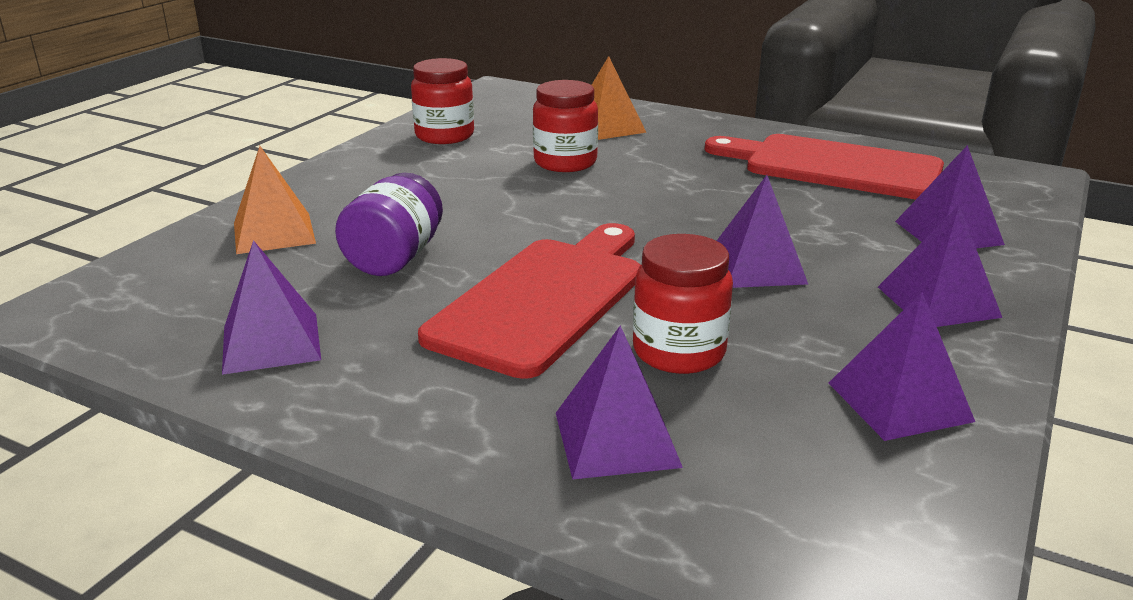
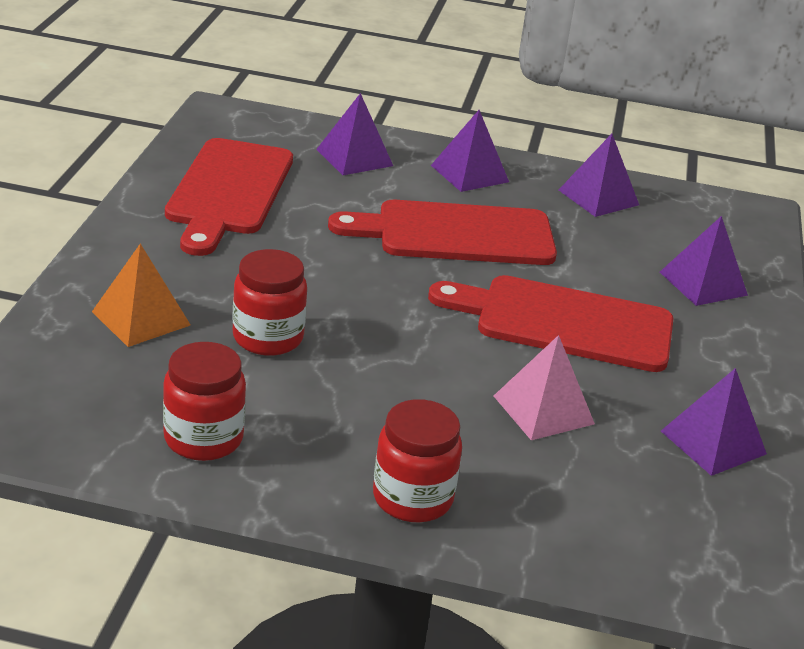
camera: 110 degrees left, 5 degrees up
orange pyramid [234,146,316,254] -> none
purple jar [335,173,443,276] -> pink pyramid [494,335,595,440]
red jar [633,234,733,374] -> red jar moved to [373,399,462,522]
purple pyramid [717,175,808,288] -> red cutting board [328,200,557,265]

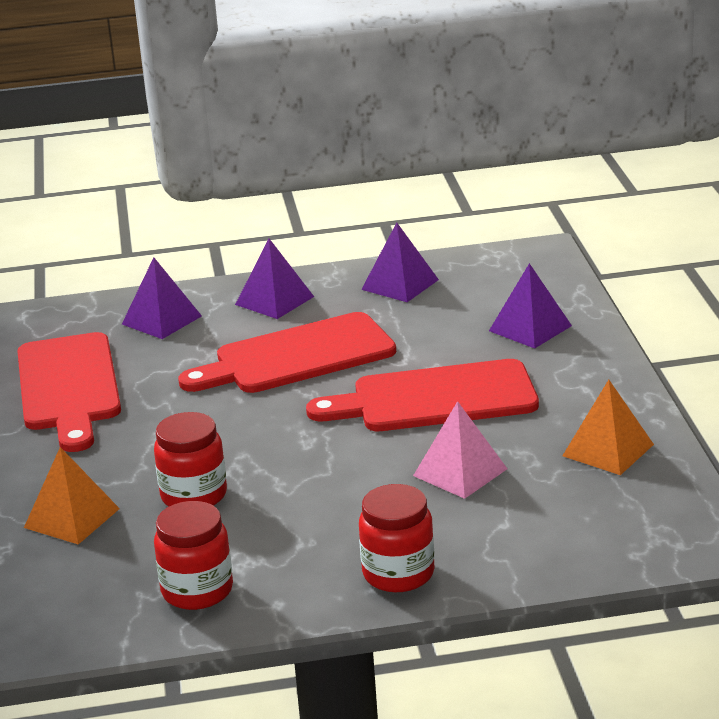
camera: 15 degrees left, 5 degrees down
purple pyramid [661,368,767,476] -> orange pyramid [562,380,654,475]

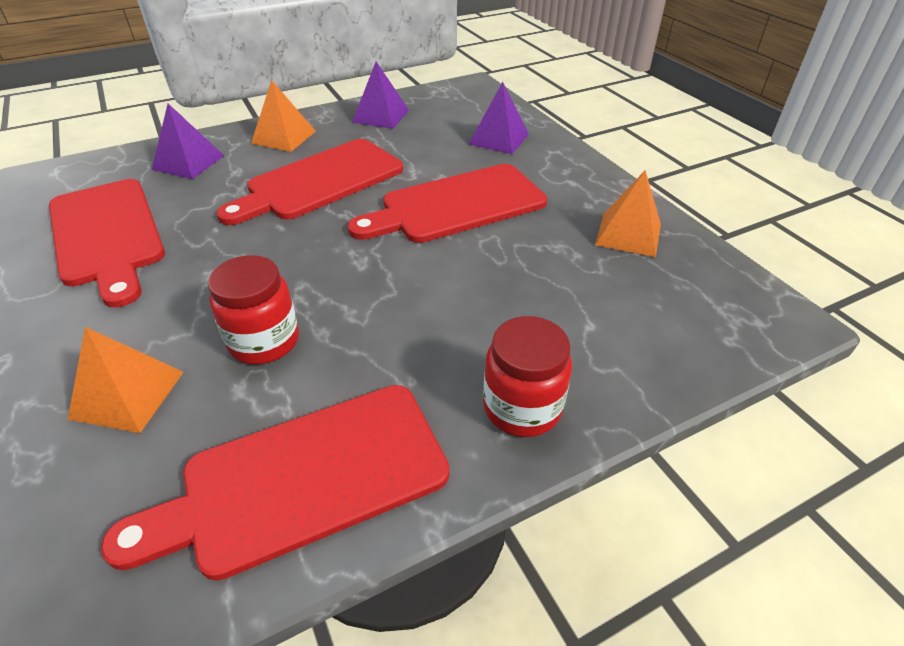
camera: 20 degrees left, 15 degrees up
red jar [154,501,233,610] -> red cutting board [101,385,450,581]
purple pyramid [235,239,314,319] -> orange pyramid [251,80,316,152]
pink pyramid [413,401,507,499] -> none

